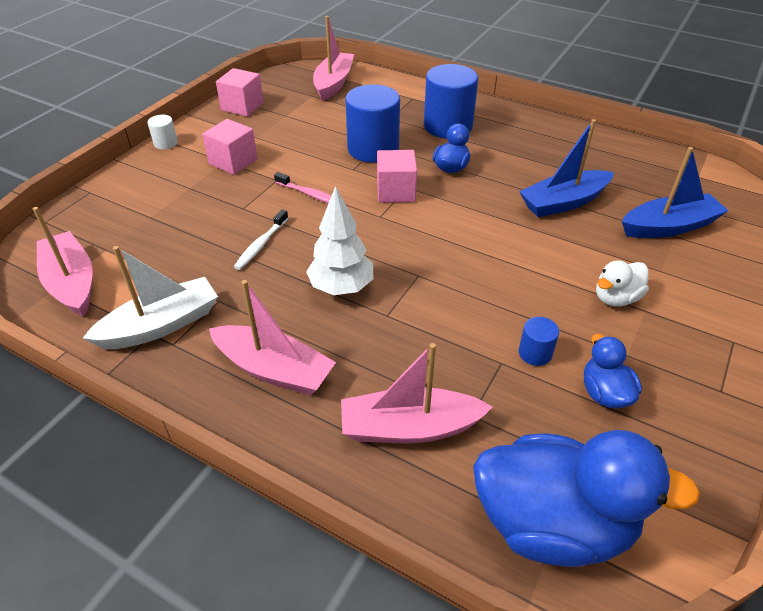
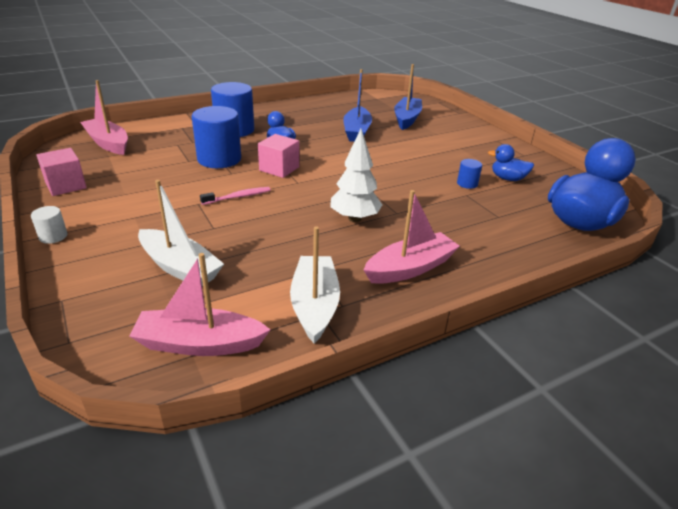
camera: 60 degrees left, 10 degrees down
pink cube [202,119,258,175] -> none
white toothbrush [234,209,288,270] -> none
pink boat [341,343,492,443] -> none
white duck [596,260,649,306] -> none
none -> white boat [138,180,224,286]

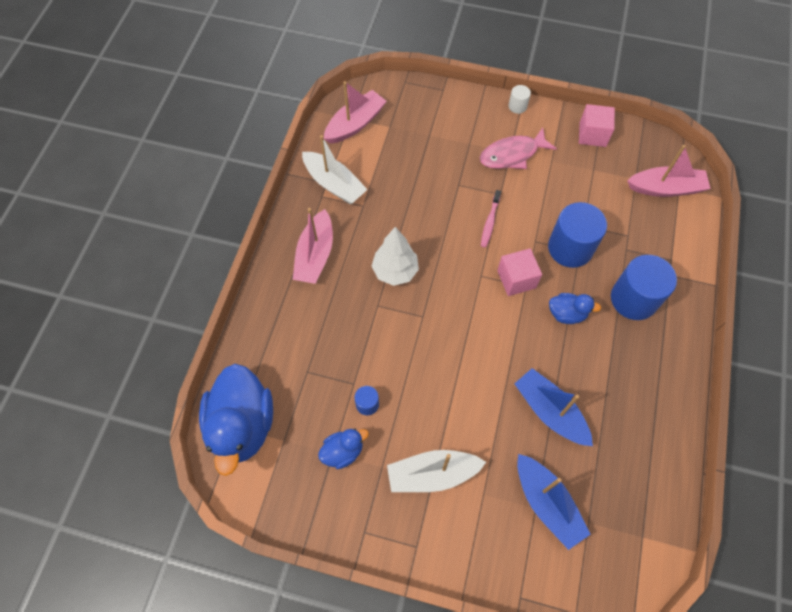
camera: 135 degrees right, 30 degrees up
white boat [138,180,224,286] -> white boat moved to [387,450,486,492]
none -> pink fish [480,128,557,169]

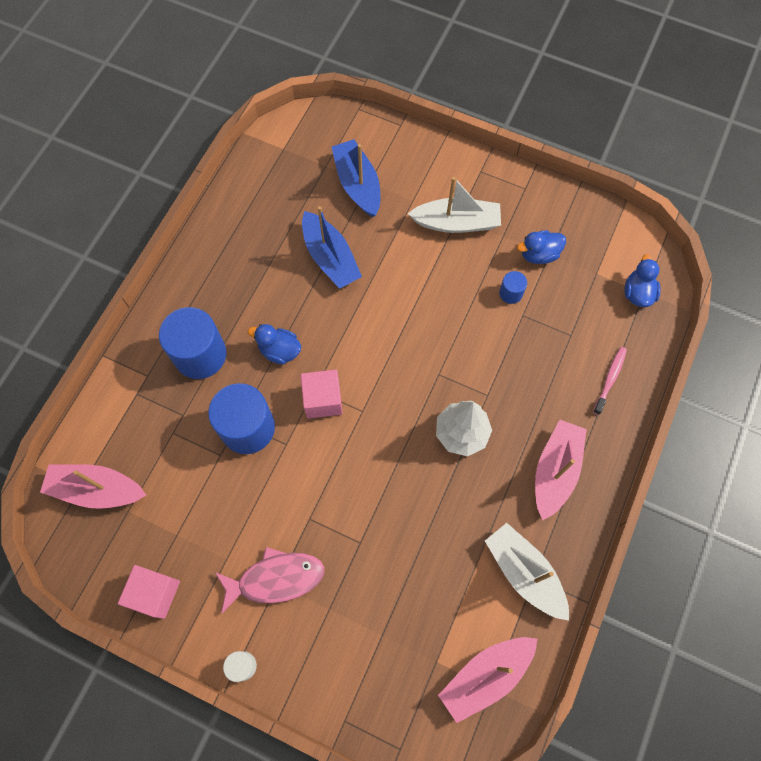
camera: 170 degrees left, 5 degrees up
blue duck [199,364,273,476] -> blue duck [624,254,661,307], size x0.48
pink toothbrush [481,190,501,247] -> pink toothbrush moved to [593,347,627,415]

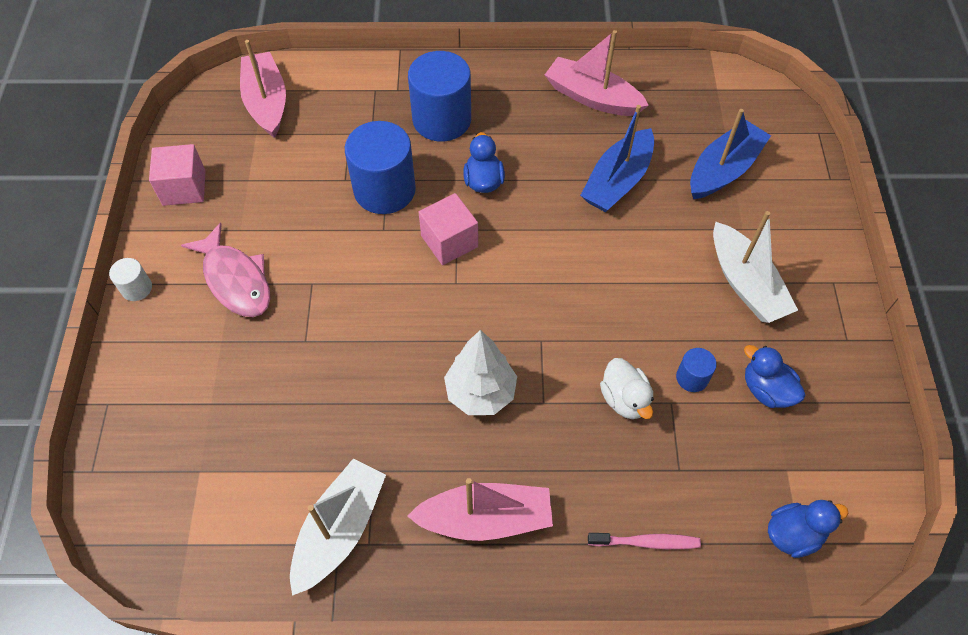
camera: 65 degrees right, 10 degrees down
pink boat [438,637,537,723] -> pink boat moved to [545,30,649,116]
none -> white duck [600,358,654,419]

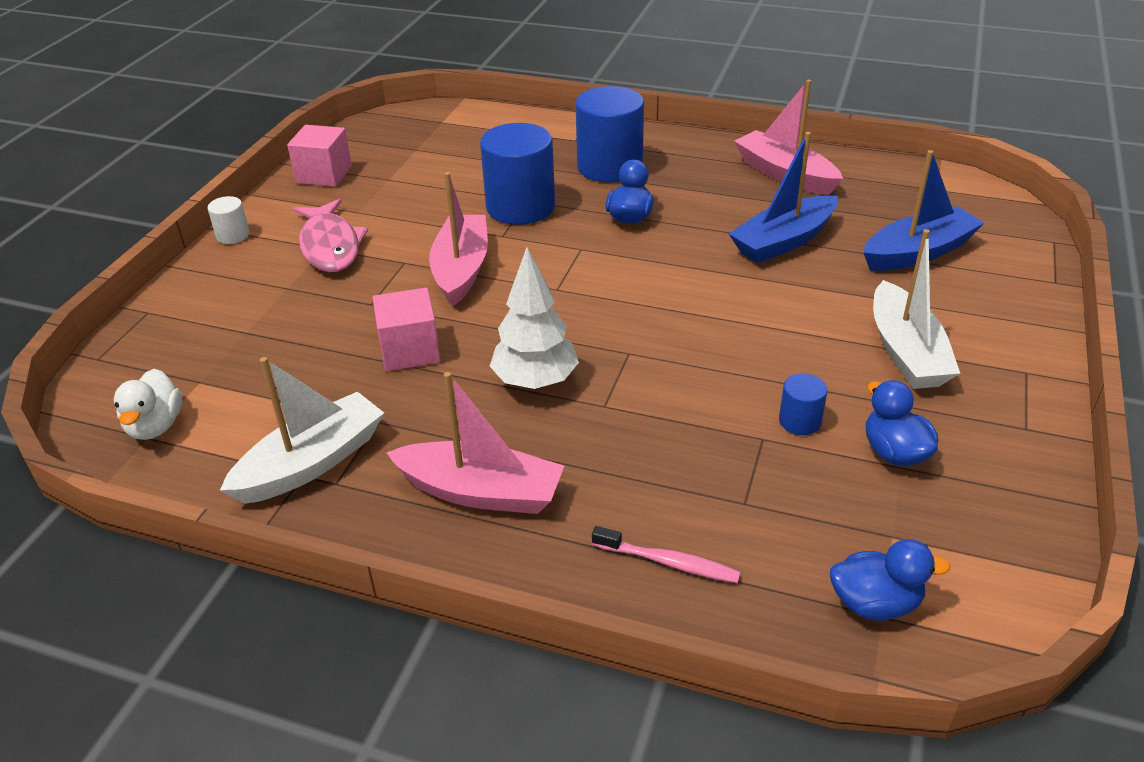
camera: 20 degrees right, 20 degrees down
pink boat [240,40,286,138] -> pink boat moved to [429,172,488,306]
pink cube [419,193,478,265] -> pink cube moved to [373,288,441,371]
white duck [600,358,654,419] -> white duck moved to [114,369,182,440]

